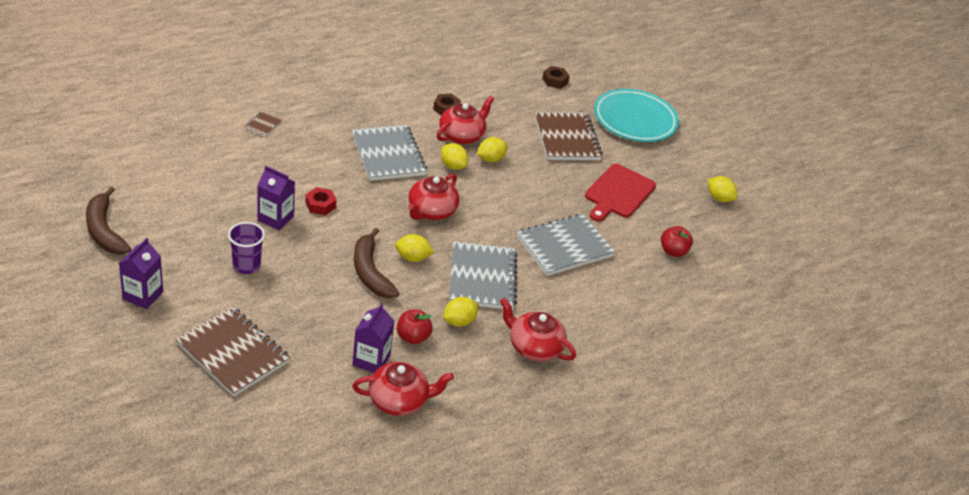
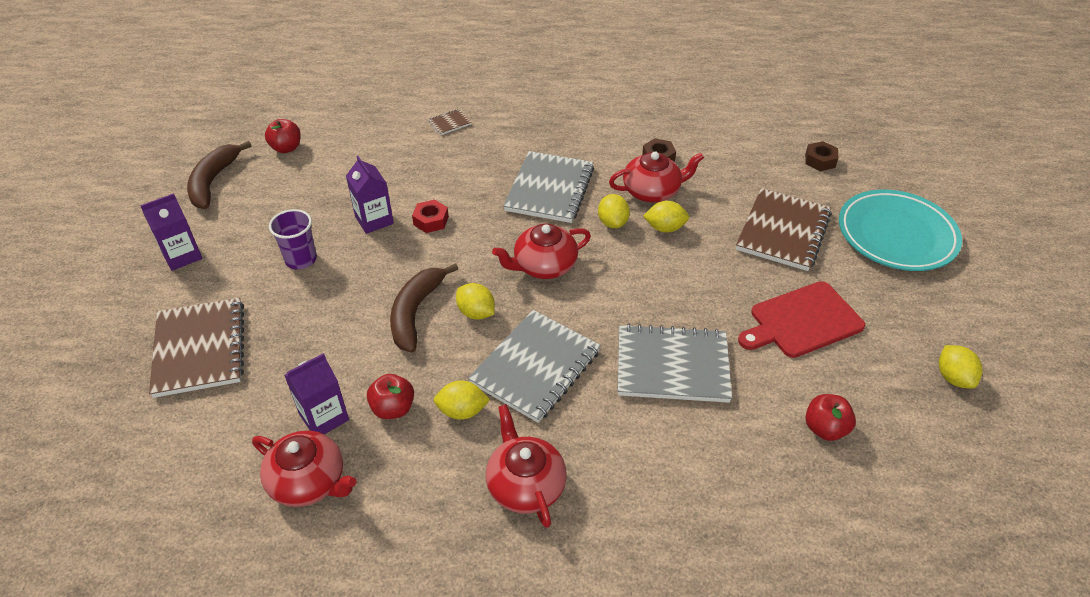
camera: 40 degrees right, 5 degrees up
none -> red apple [265,119,301,153]

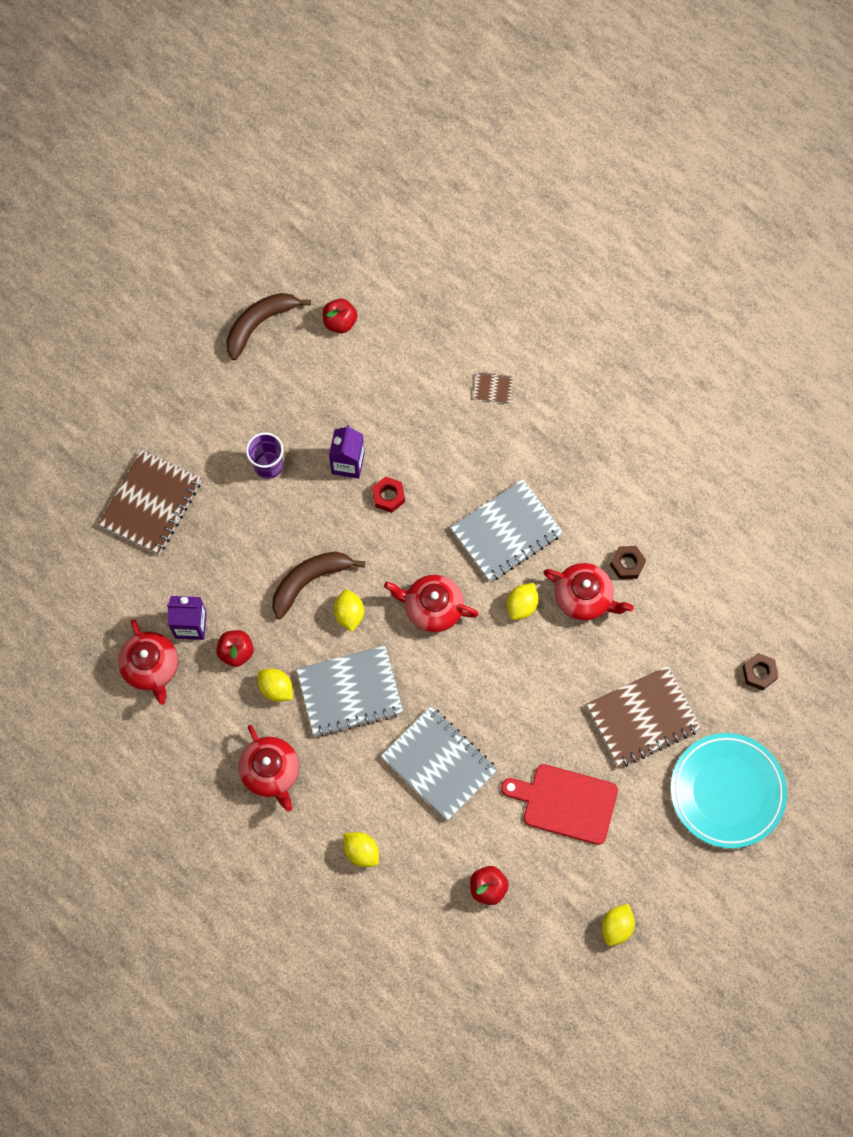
camera: 40 degrees right, 25 degrees up
purple carton [140,193,202,271] -> none
red teapot [486,404,567,528] -> red teapot turned 135 degrees clockwise [238,725,299,812]
yellow lemon [643,201,689,233] -> yellow lemon moved to [344,832,379,867]

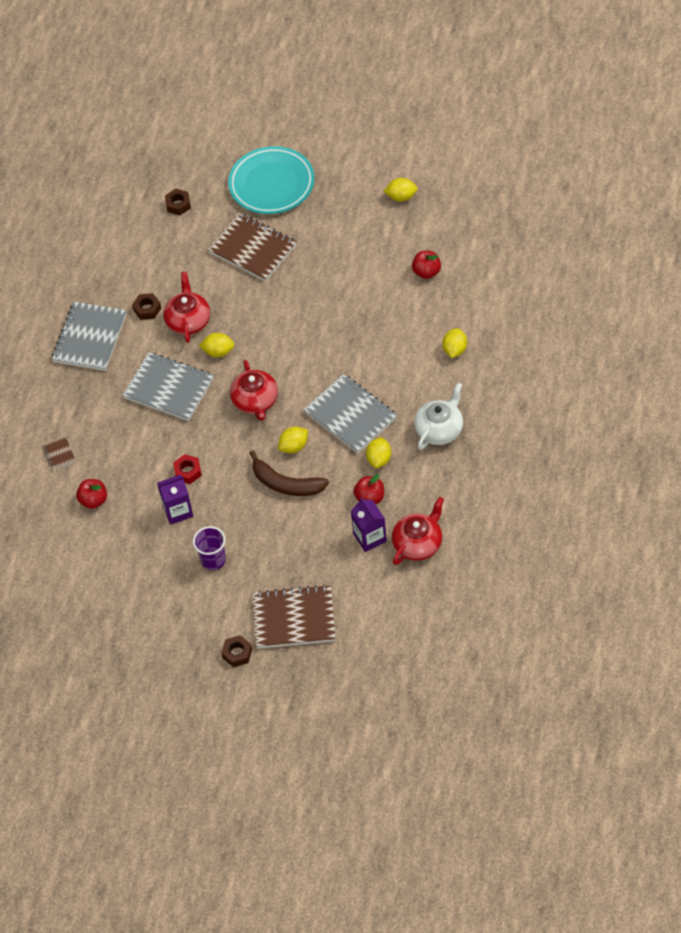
camera: 115 degrees left, 15 degrees down
brown banana [226,293,311,360] -> none
red teapot [238,725,299,812] -> white teapot [414,382,463,450]
red apple [323,299,357,333] -> red apple moved to [76,479,107,509]
grey notebook [381,706,497,821] -> grey notebook moved to [52,302,126,371]
red cutting board [501,764,618,845] -> none
none -> brown nut [221,635,252,667]

